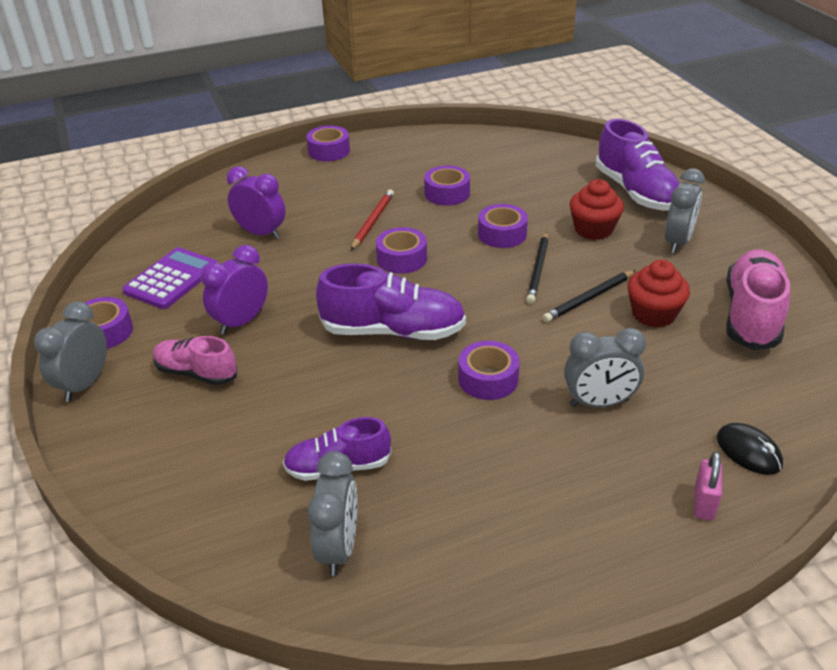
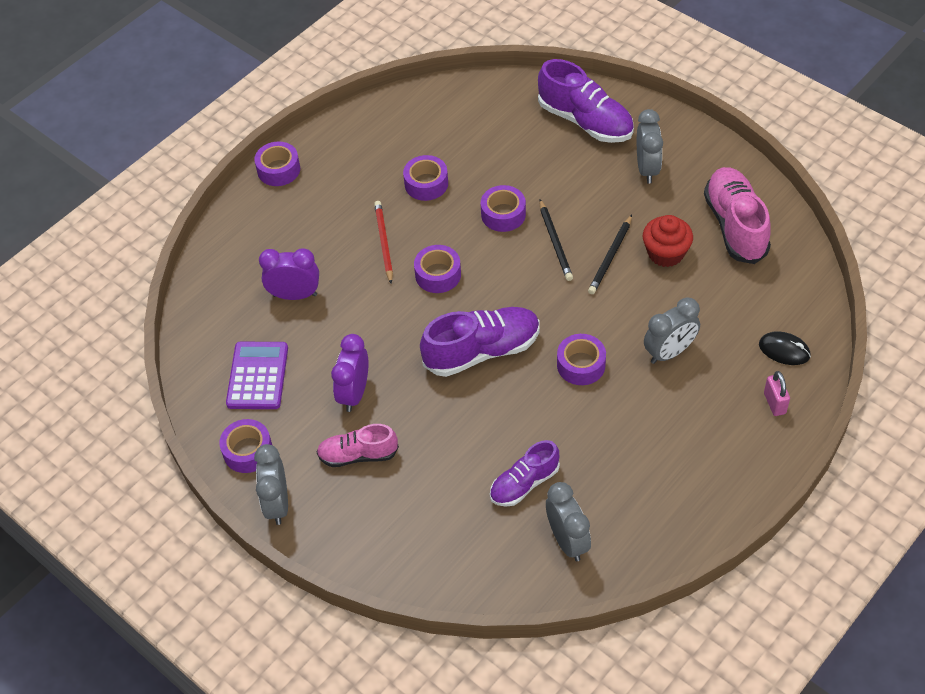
camera: 25 degrees left, 15 degrees up
red cupcake [570,179,624,240] -> none

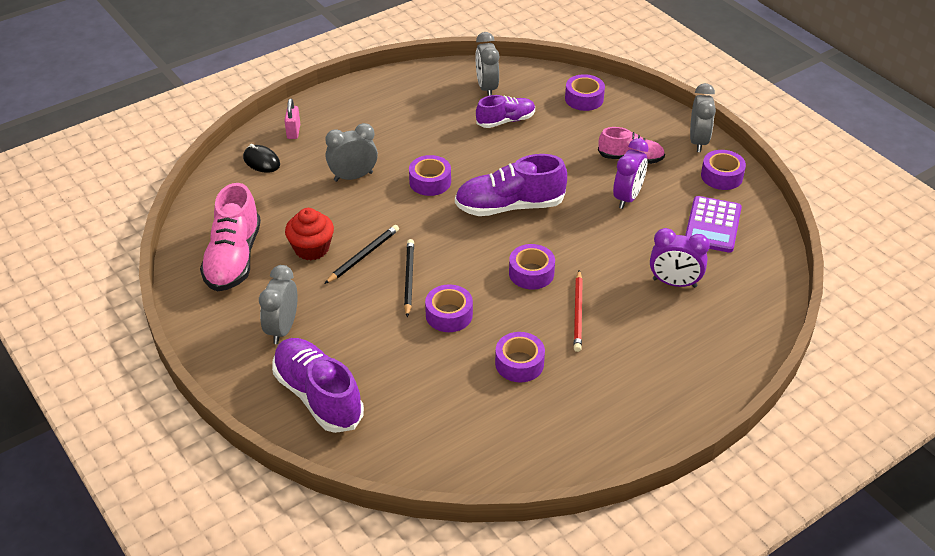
camera: 170 degrees left, 10 degrees down
purple tape [254,142,300,186] -> purple tape moved to [565,74,605,111]

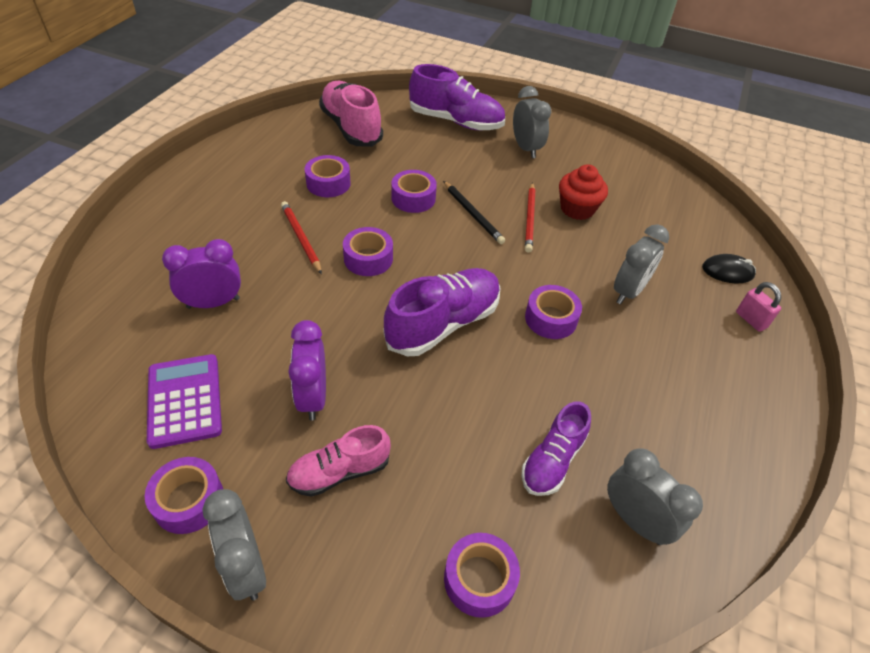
camera: 145 degrees right, 5 degrees up
pink shoe [200,183,261,292] -> pink shoe moved to [319,81,383,147]
black pencil [325,225,399,284] -> red pencil [525,182,536,252]

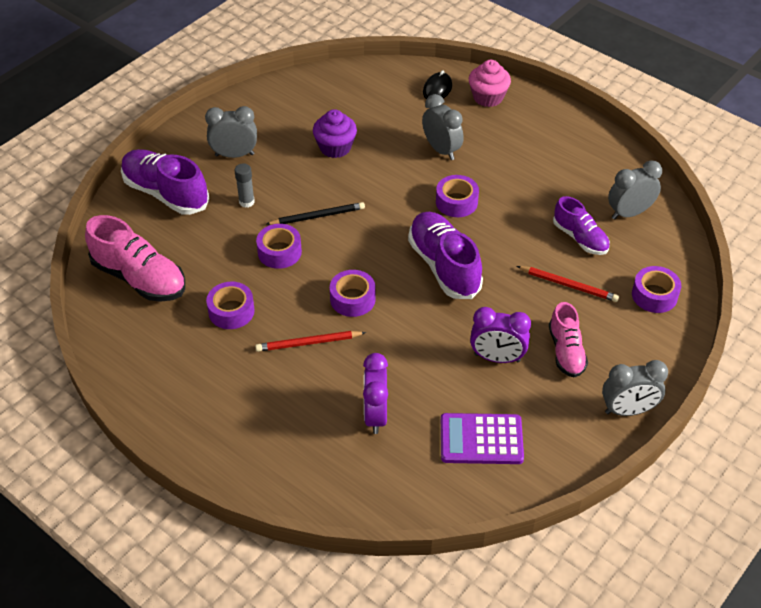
camera: 70 degrees left, 0 degrees up
purple tape [145,457,223,534] -> none
pink shoe [319,81,383,147] -> pink shoe turned 135 degrees counterclockwise [85,215,185,302]
purple shoe [409,64,505,131] -> purple shoe turned 90 degrees counterclockwise [121,149,209,215]
red pencil [525,182,536,252] -> red pencil moved to [517,266,619,302]
red cupcake [559,164,608,220] -> purple cupcake [313,109,357,158]
pink padlock [736,282,781,332] -> pink cupcake [469,60,511,107]
none -> grey glue stick [234,163,255,208]

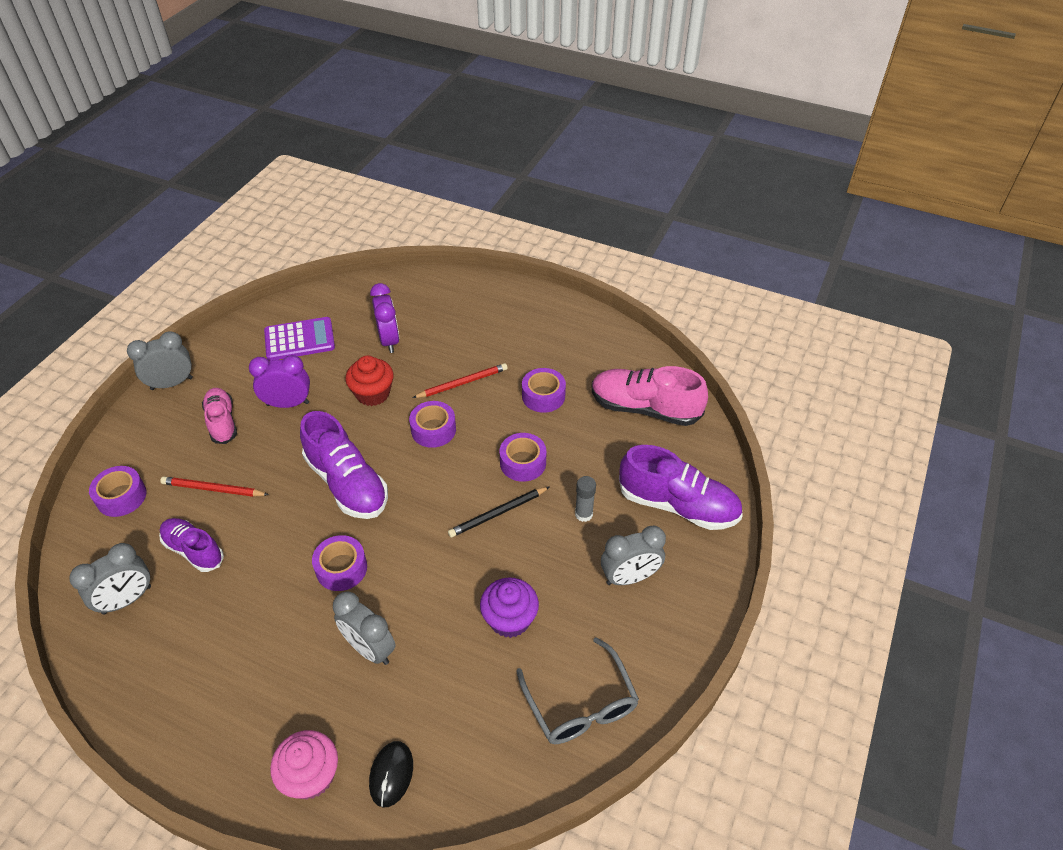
camera: 165 degrees right, 0 degrees up
none -> red cupcake [345,355,393,406]
none -> grey glasses [516,637,639,744]

